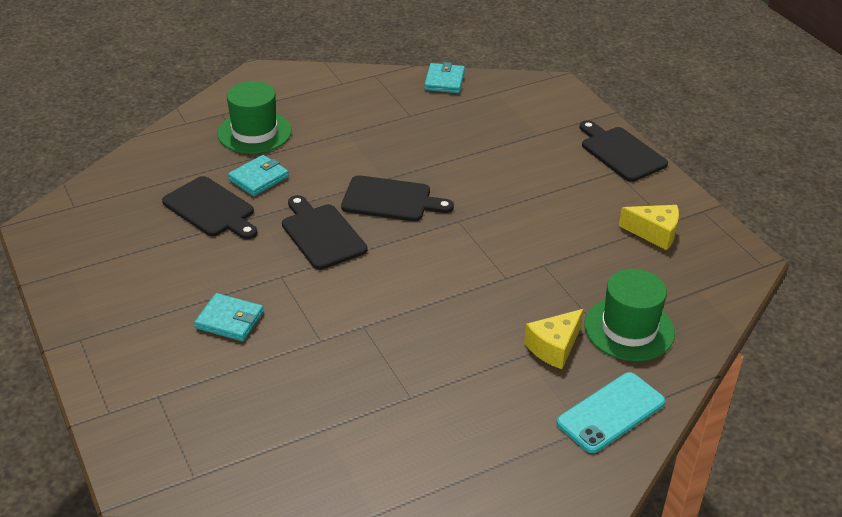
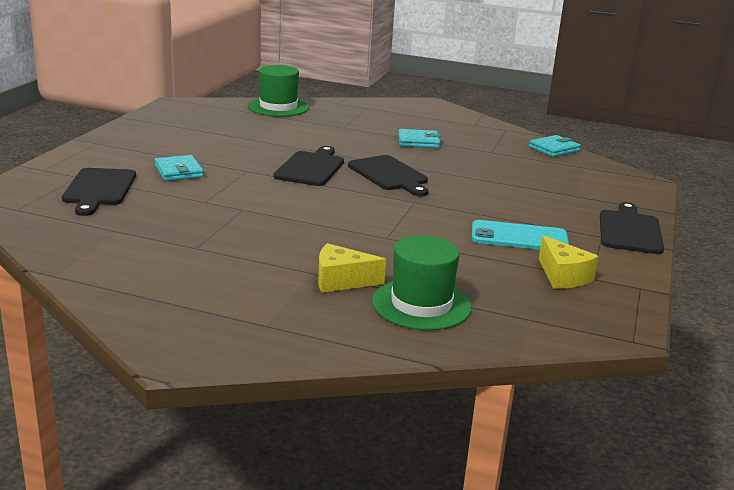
camera: 45 degrees right, 15 degrees down
black cutting board [162,176,257,239] -> black cutting board moved to [62,168,136,216]
green hat [217,81,292,154] -> green hat moved to [248,65,309,117]
turquoise wallet [228,155,289,196] -> turquoise wallet moved to [398,129,441,148]
turquoise phone [557,372,665,453] -> turquoise phone moved to [472,220,569,250]

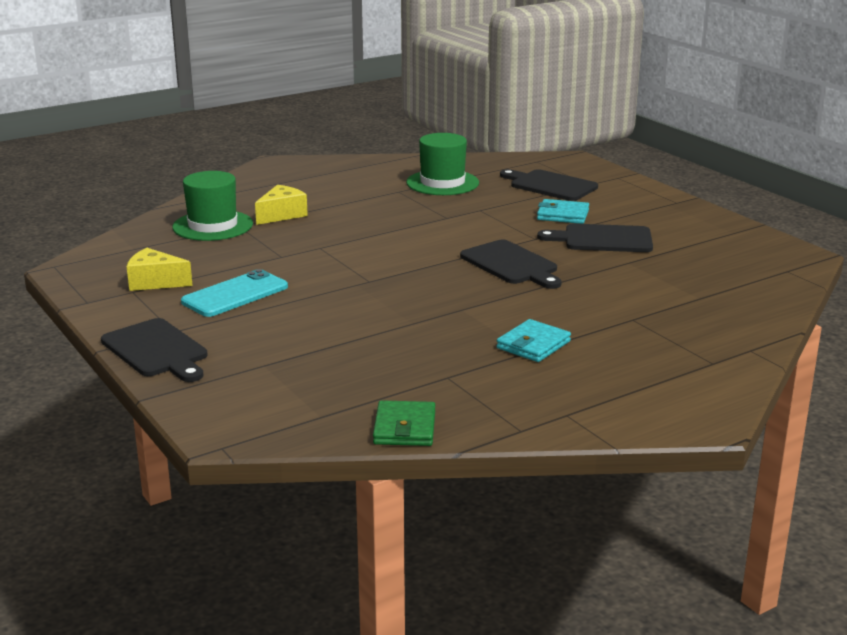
camera: 130 degrees right, 0 degrees up
green hat [248,65,309,117] -> green hat moved to [406,133,479,195]
black cutting board [348,155,428,197] -> black cutting board moved to [537,224,653,252]
turquoise wallet [529,135,581,157] -> green wallet [373,400,435,446]

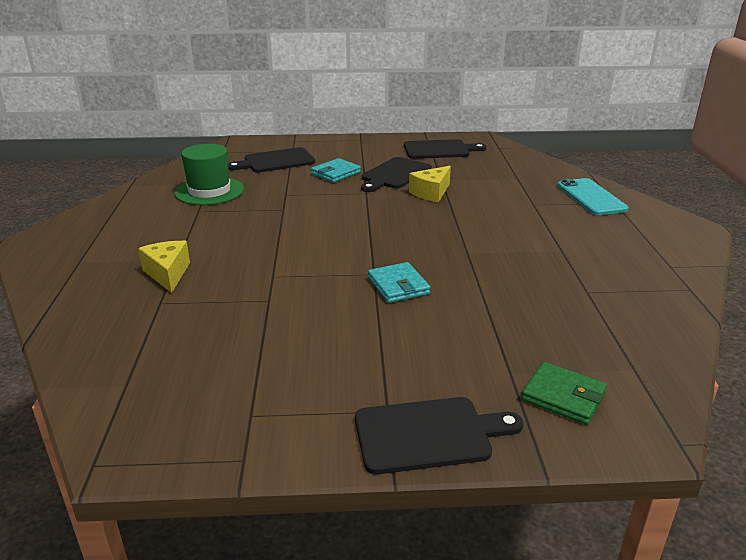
camera: 60 degrees left, 5 degrees up
yellow cheese [127,248,193,291] -> yellow cheese moved to [409,166,451,202]
green hat [172,171,253,241] -> none
turquoise phone [181,269,288,317] -> turquoise phone moved to [557,178,628,215]
green wallet [373,400,435,446] -> green wallet moved to [521,362,607,425]
black cutting board [460,240,562,289] -> black cutting board moved to [404,139,486,159]
turquoise wallet [496,319,571,362] -> turquoise wallet moved to [368,262,430,303]

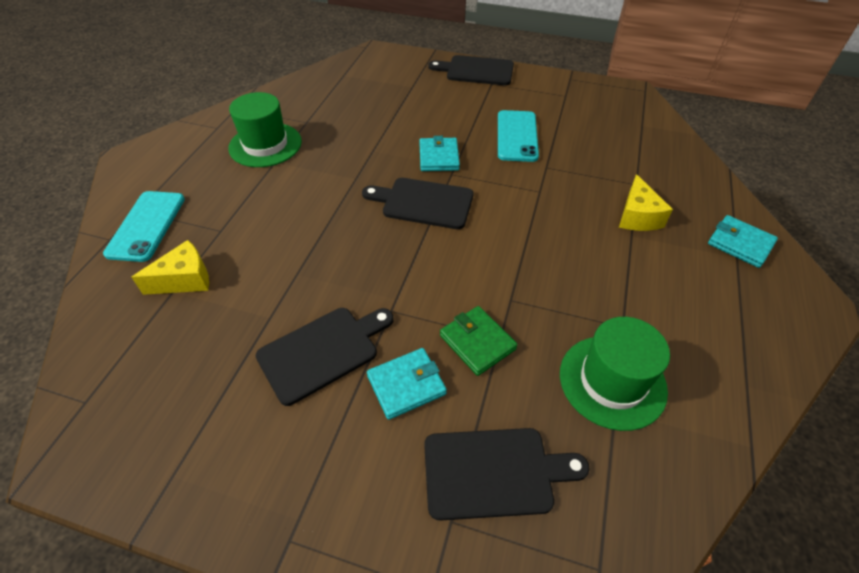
camera: 160 degrees left, 20 degrees up
black cutting board [404,139,486,159] -> black cutting board moved to [362,178,474,229]
yellow cheese [409,166,451,202] -> yellow cheese moved to [131,240,209,295]
green wallet [521,362,607,425] -> green wallet moved to [440,306,517,376]
none -> green hat [228,92,302,167]
none -> turquoise phone [498,110,539,162]
none -> turquoise wallet [708,215,778,268]

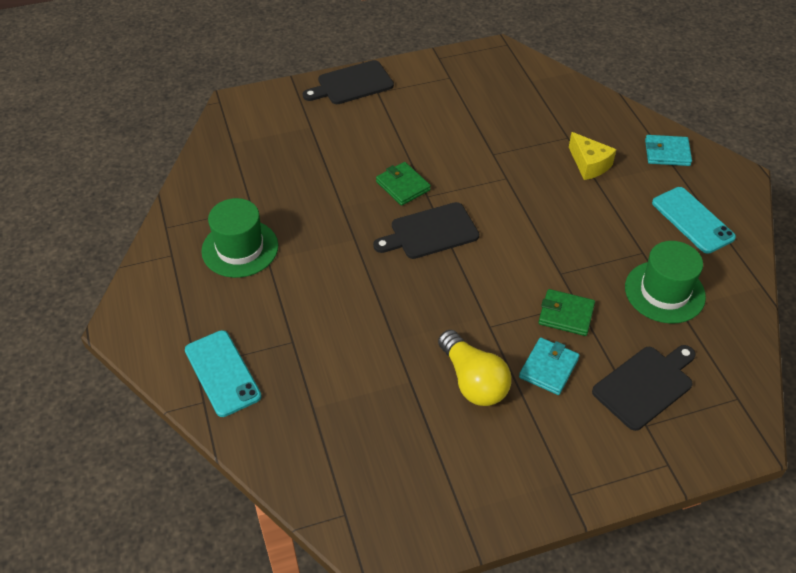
camera: 35 degrees left, 0 degrees up
yellow cheese [131,240,209,295] -> none
black cutting board [256,308,394,406] -> yellow light bulb [438,330,511,406]
turquoise wallet [419,136,460,171] -> green wallet [376,162,431,206]
turquoise phone [498,110,539,162] -> turquoise phone moved to [652,187,736,254]

